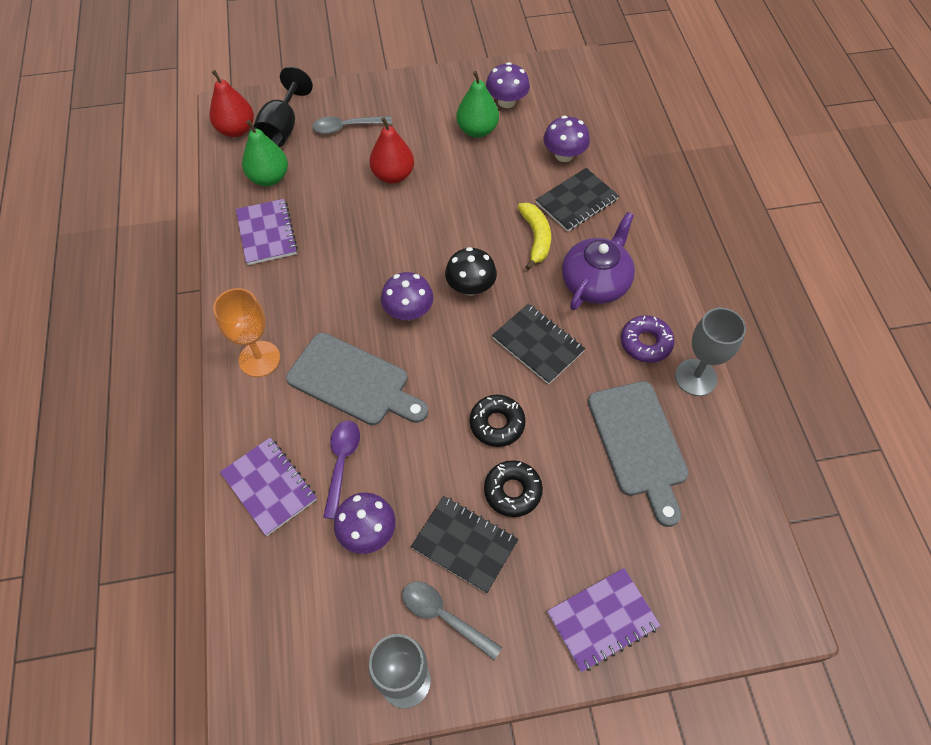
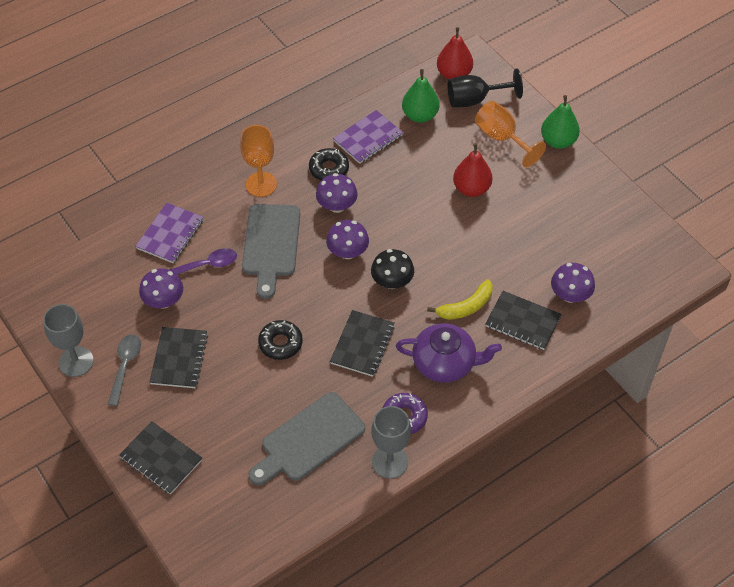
camera: 65 degrees right, 5 degrees down
grey spoon [312,116,392,134] -> orange goblet [475,101,546,168]
green pear [456,71,499,138] -> green pear moved to [541,95,580,149]
black donut [484,460,543,517] -> black donut moved to [309,148,349,180]
purple mushroom [486,62,530,108] -> purple mushroom moved to [316,173,358,213]
purple notebook [547,568,661,672] -> black notebook [119,421,202,494]

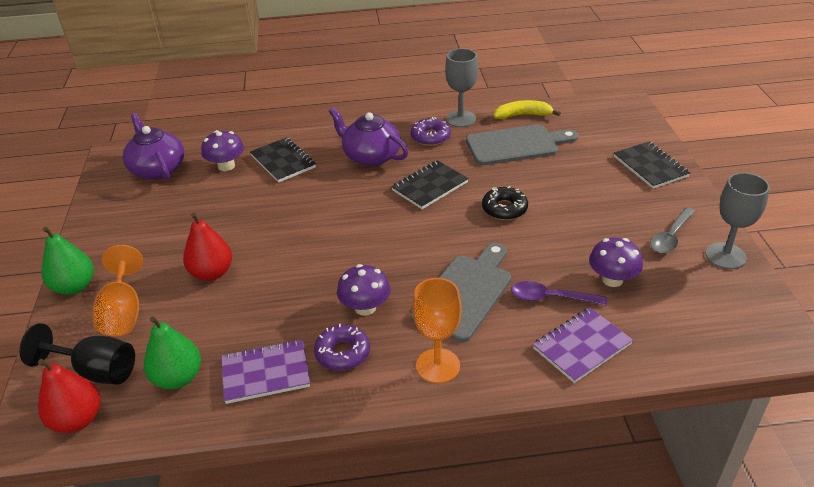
camera: 150 degrees left, 15 degrees down
black notebook [149,327,208,388] -> none
black donut [309,148,349,180] -> purple donut [314,324,370,371]
purple mushroom [326,220,369,259] -> none
black mushroom [371,249,414,289] -> none
yellow banana [427,279,493,320] -> yellow banana moved to [494,100,561,119]
none -> purple teapot [123,113,184,180]

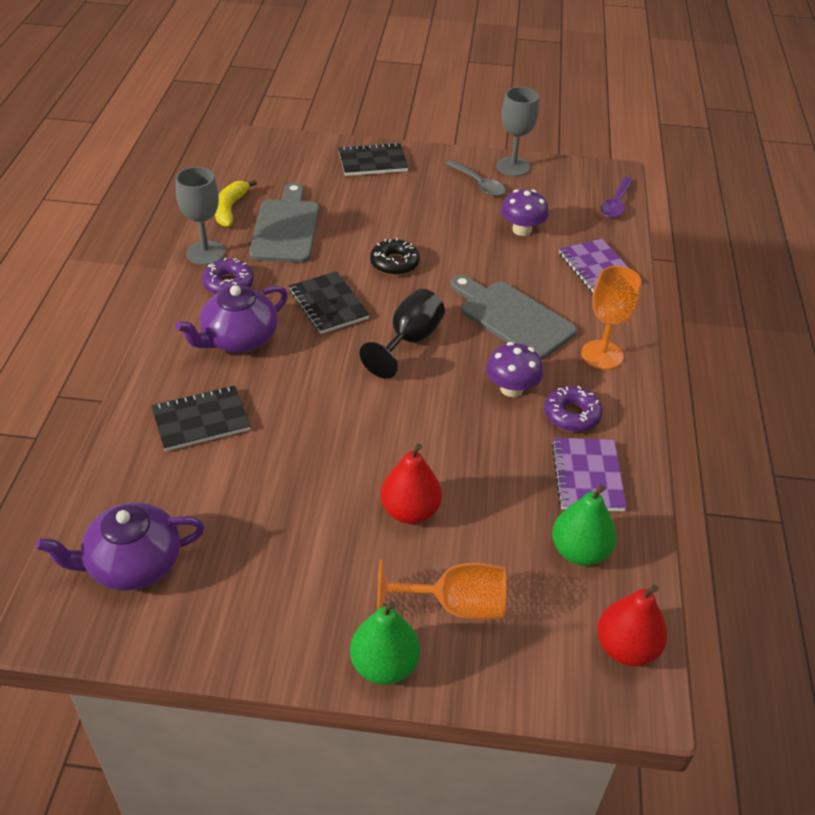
camera: 80 degrees left, 5 degrees up
black goblet [19,323,135,385] -> black goblet moved to [360,289,445,379]
purple mushroom [201,130,244,171] -> none
purple spoon [511,281,607,305] -> purple spoon moved to [600,177,633,218]

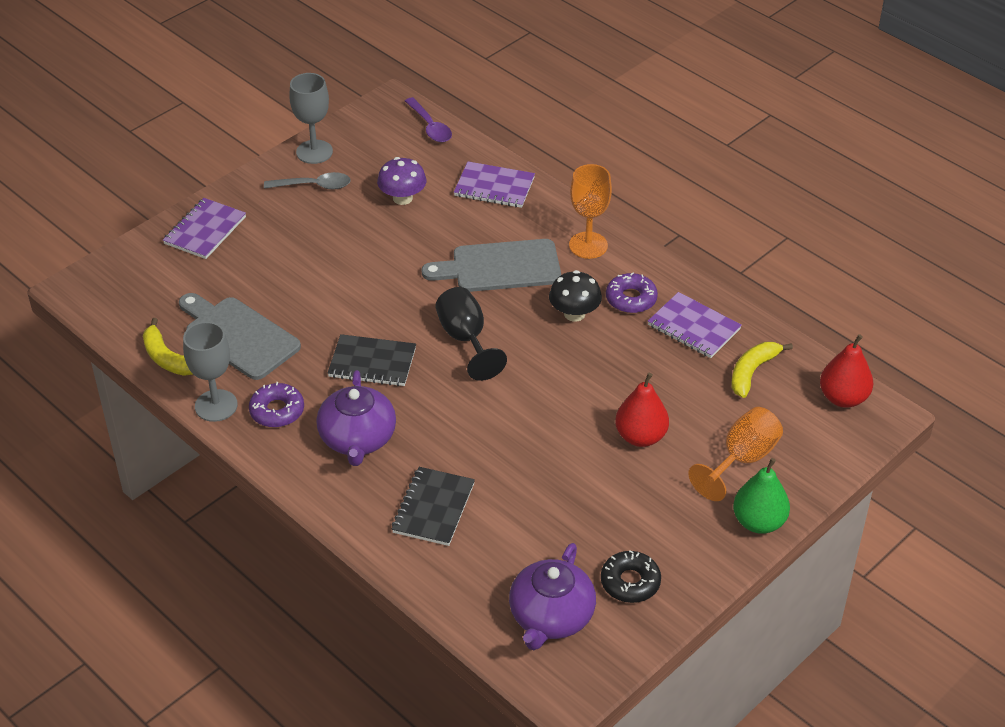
camera: 50 degrees left, 0 degrees up
black notebook [338,142,409,176] -> purple notebook [163,198,246,259]
black donut [370,238,420,275] -> black donut moved to [601,551,661,603]
purple mushroom [486,342,543,397] -> black mushroom [549,270,602,322]
green pear [552,485,616,566] -> yellow banana [732,342,793,398]

